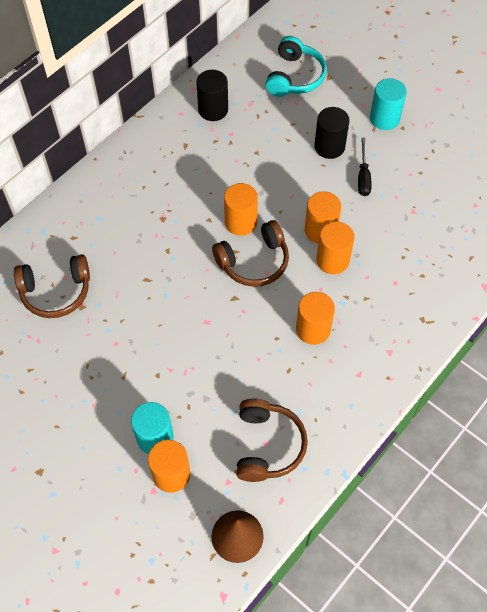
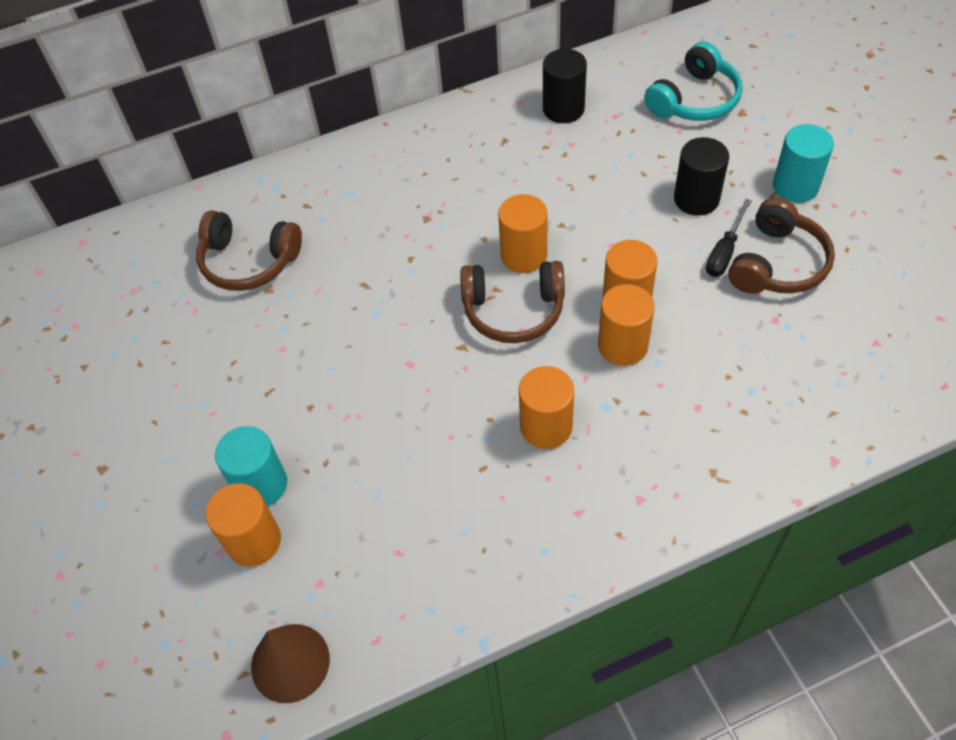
camera: 30 degrees right, 5 degrees down
brown headphones [236,399,308,482] -> brown headphones moved to [728,197,835,294]

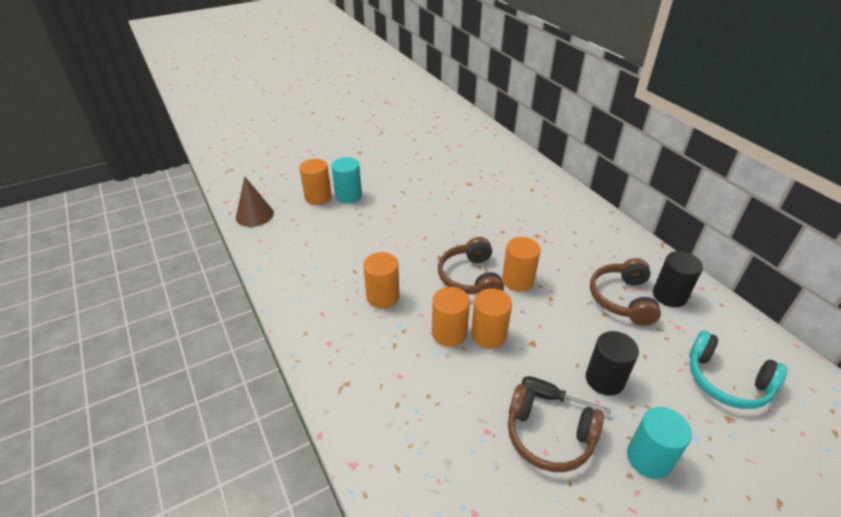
camera: 80 degrees right, 15 degrees down
brown headphones [196,210,302,291] -> brown headphones moved to [590,258,661,326]

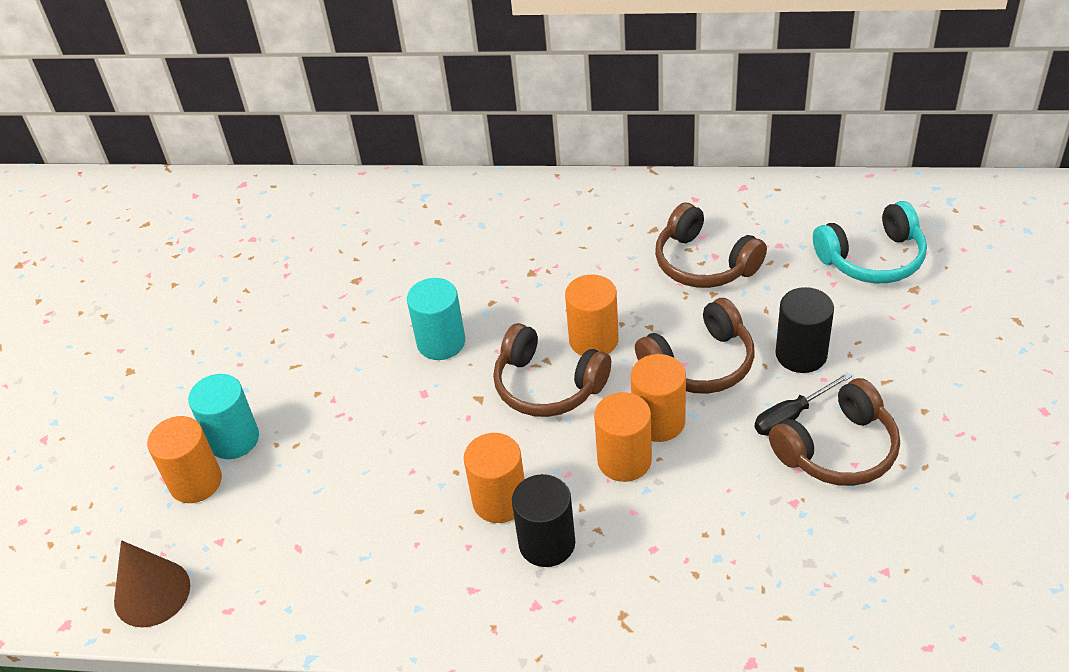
camera: 50 degrees left, 5 degrees up
turquoise cylinder [627,407,692,479] -> turquoise cylinder moved to [407,278,465,360]
black cylinder [653,251,703,307] -> black cylinder moved to [512,474,575,567]
none -> brown headphones [635,298,754,394]

